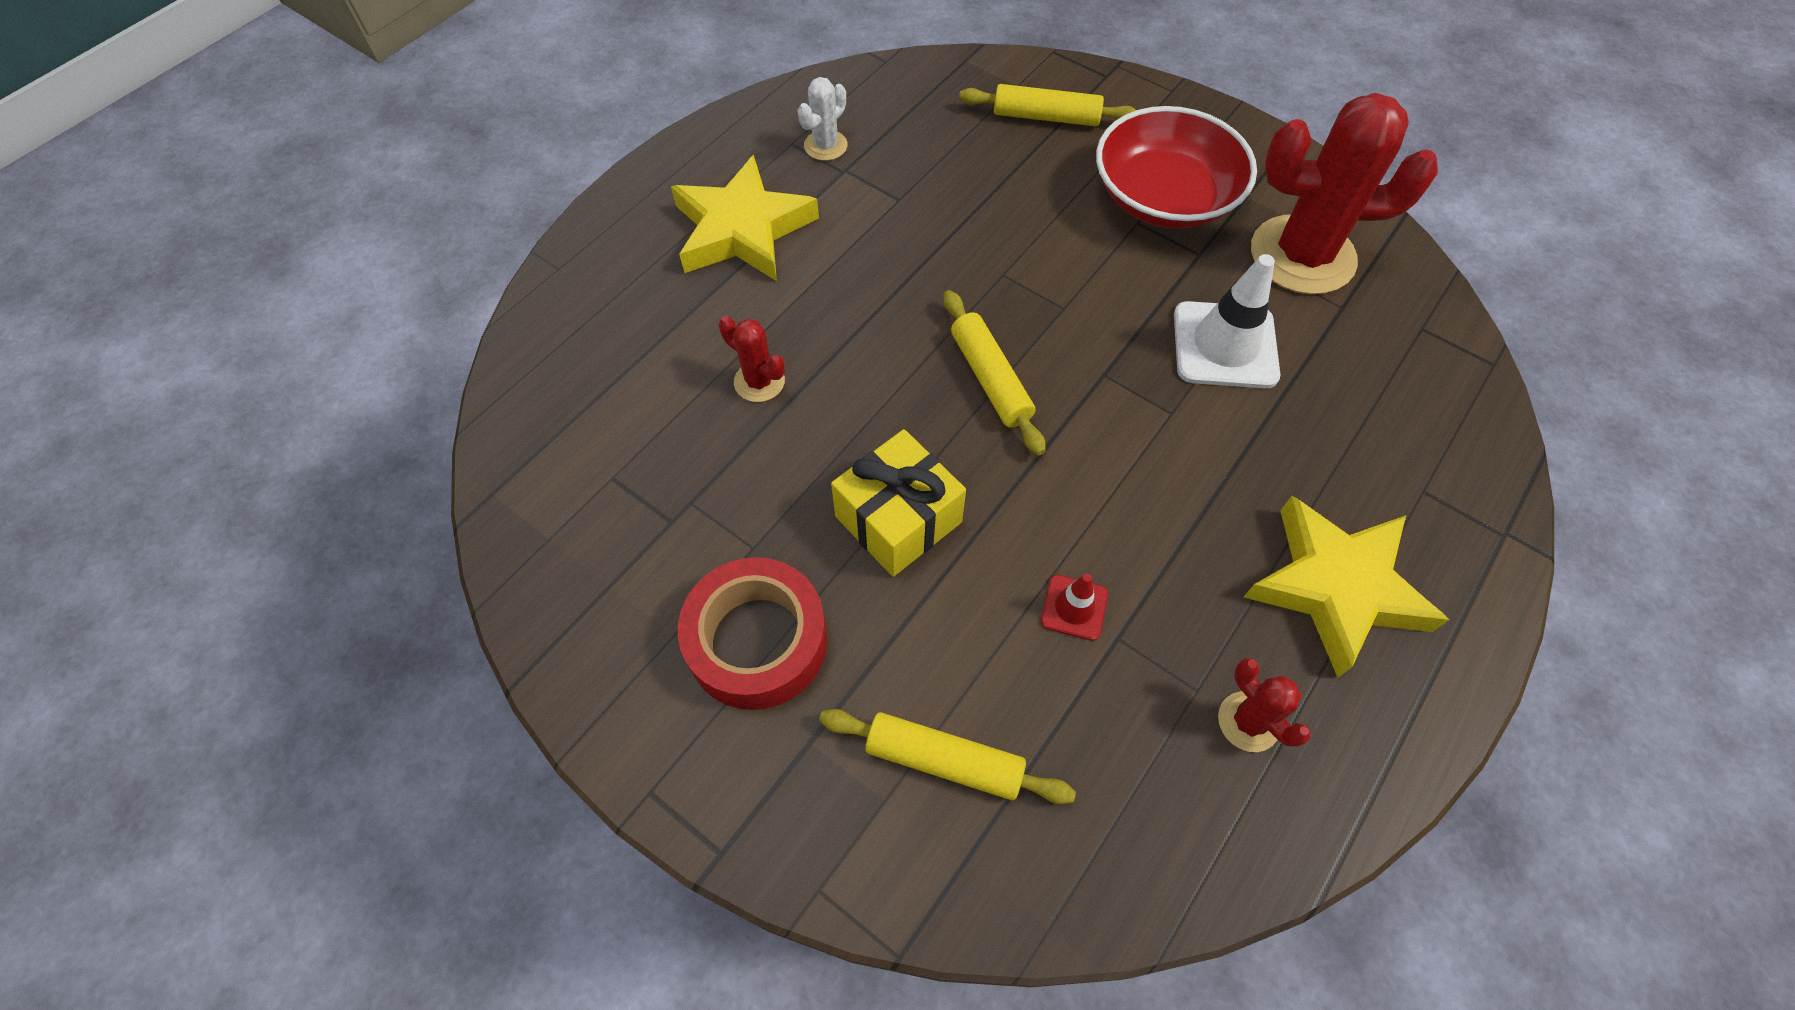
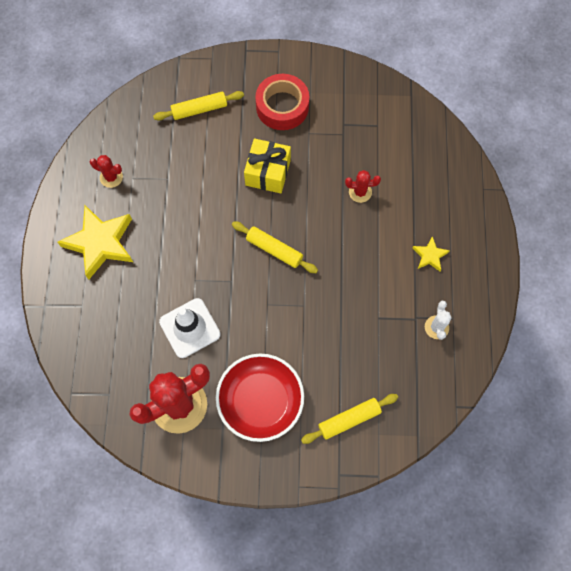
camera: 145 degrees right, 10 degrees up
yellow star [671,155,819,281] -> yellow star [412,236,450,271], size x0.48
red traffic cone [1041,574,1108,641] -> none

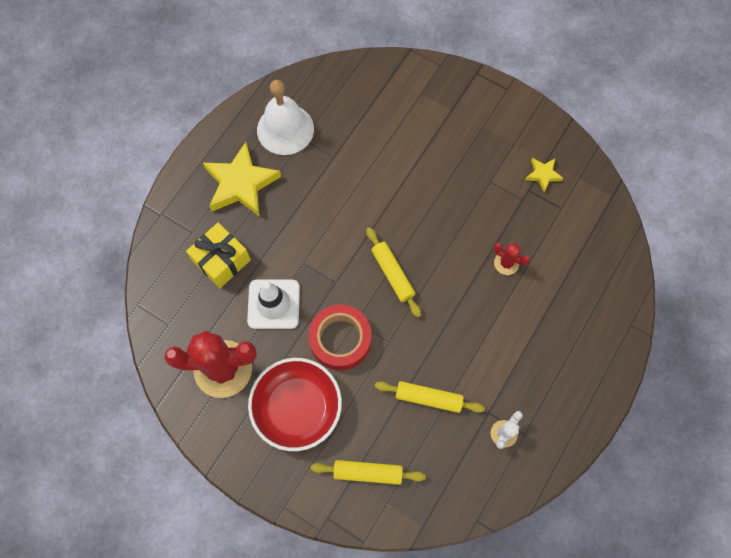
camera: 30 degrees right, 0 degrees up
red cactus [90,155,123,188] -> white bell [257,80,314,155]
yellow rolling pin [153,91,244,121] -> yellow rolling pin moved to [375,381,485,413]
yellow gift [244,138,291,193] -> yellow gift moved to [186,223,251,288]
red tape [255,74,309,130] -> red tape moved to [308,304,371,370]
yellow star [412,236,450,271] -> yellow star moved to [525,158,563,192]

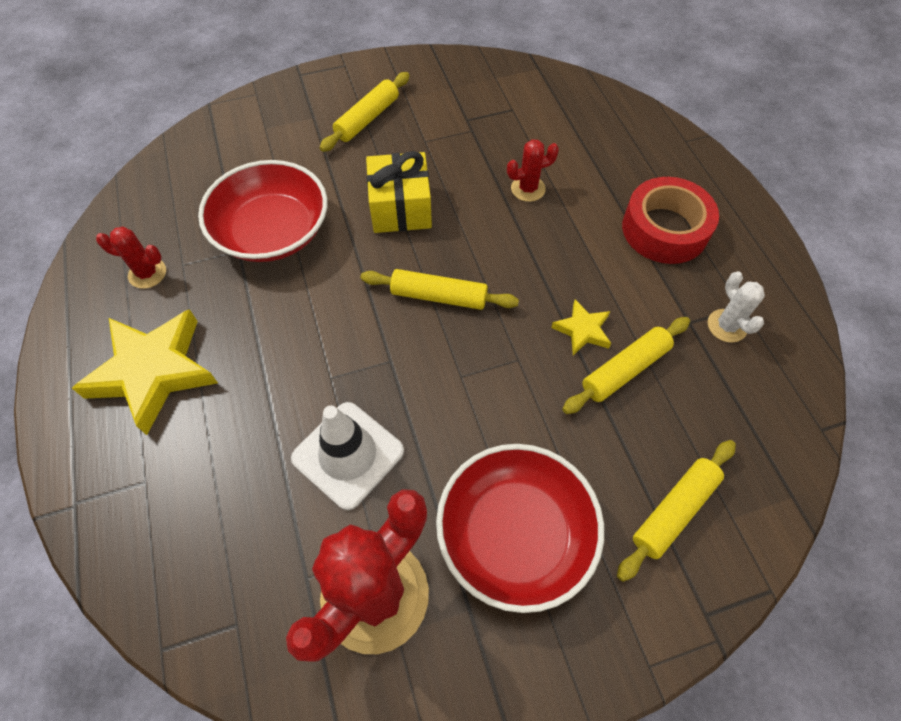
camera: 50 degrees left, 10 degrees down
yellow gift [186,223,251,288] -> yellow gift moved to [366,151,432,233]
white bell [257,80,314,155] -> red cactus [96,227,166,289]
red tape [308,304,371,370] -> red tape moved to [622,177,719,264]
yellow star [525,158,563,192] -> yellow star moved to [551,299,611,355]
none -> red bowl [198,160,327,262]
none -> yellow rolling pin [320,72,410,152]

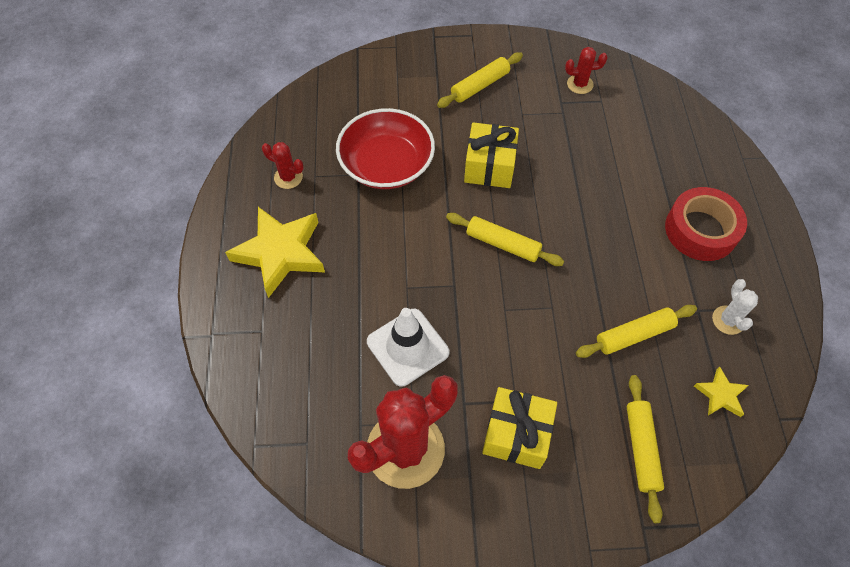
camera: 15 degrees right, 0 degrees up
red bowl [436,444,604,613] -> yellow gift [482,387,557,469]
red cactus [507,139,559,202] -> red cactus moved to [565,47,608,94]
yellow star [551,299,611,355] -> yellow star moved to [694,367,749,417]
yellow rolling pin [617,440,736,582] -> yellow rolling pin turned 60 degrees counterclockwise [627,375,664,523]

